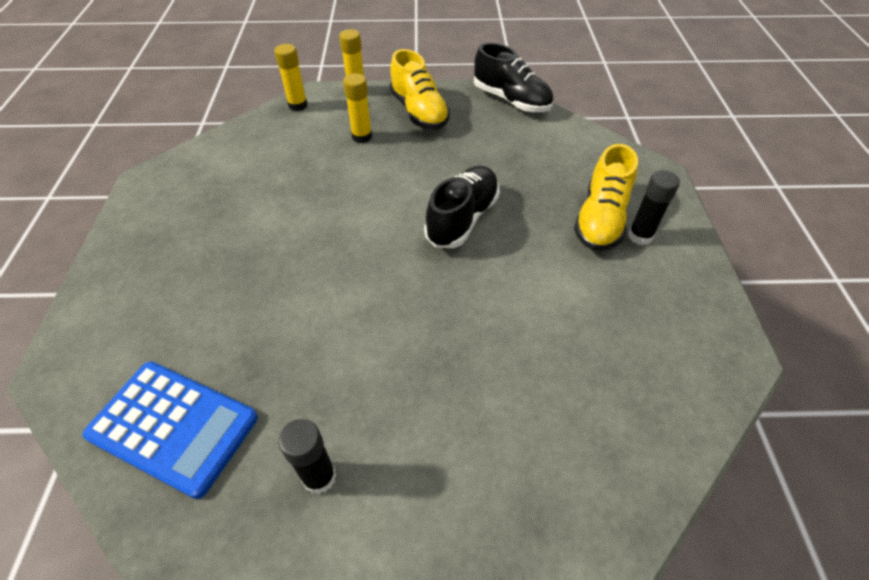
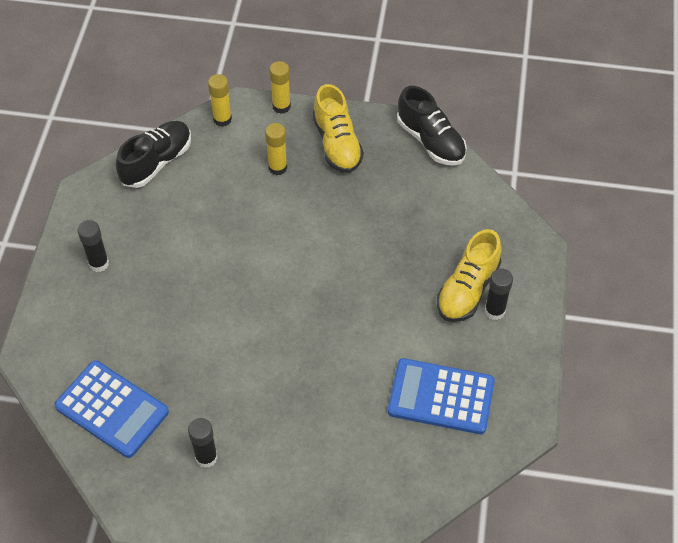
camera: 10 degrees right, 5 degrees up
black shoe [424,166,500,248] -> black shoe moved to [116,121,191,188]
none -> black glue stick [78,220,109,272]
none -> blue calculator [388,358,495,434]

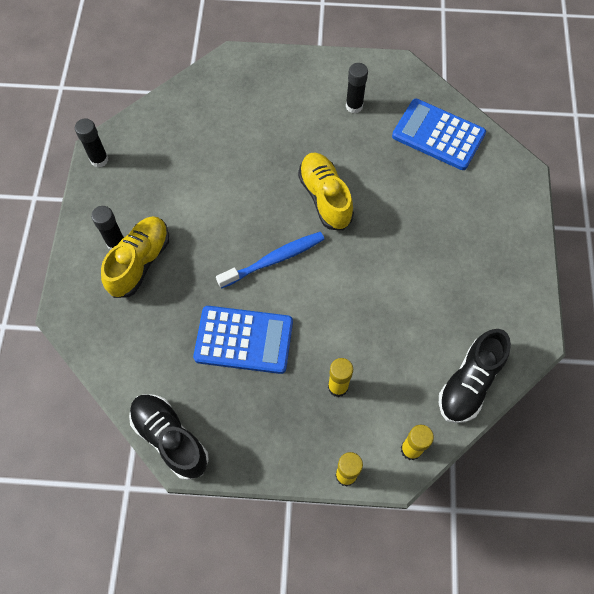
camera: 175 degrees right, 10 degrees up
black glue stick [78,220,109,272] -> black glue stick moved to [75,118,109,167]
yellow shoe [313,84,364,173] -> yellow shoe moved to [298,153,354,230]
blue calculator [388,358,495,434] -> blue calculator moved to [193,306,293,374]
none -> blue toothbrush [216,232,325,289]

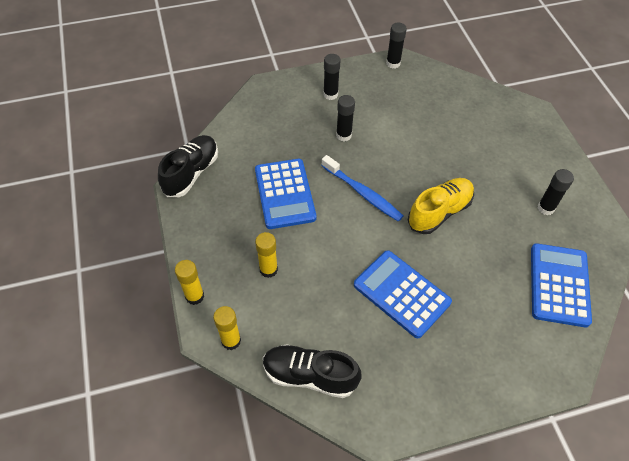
camera: 70 degrees right, 10 degrees down
yellow shoe [101,216,169,298] -> none
none -> black glue stick [336,95,355,141]
none -> blue calculator [354,250,452,338]

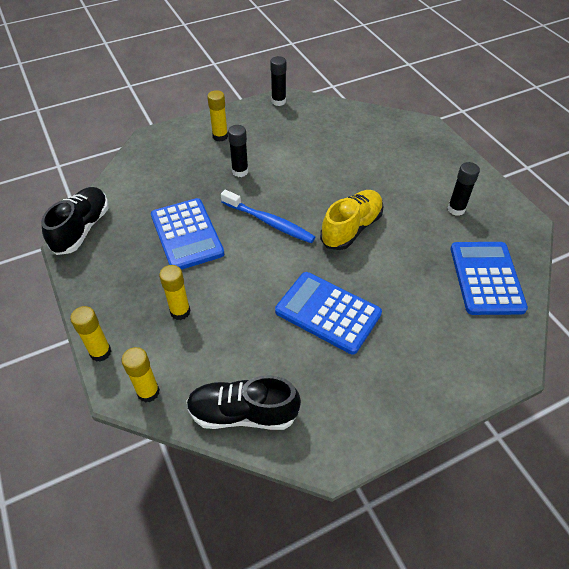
camera: 10 degrees left, 5 degrees down
black glue stick [323,54,341,100] -> yellow glue stick [207,90,228,142]

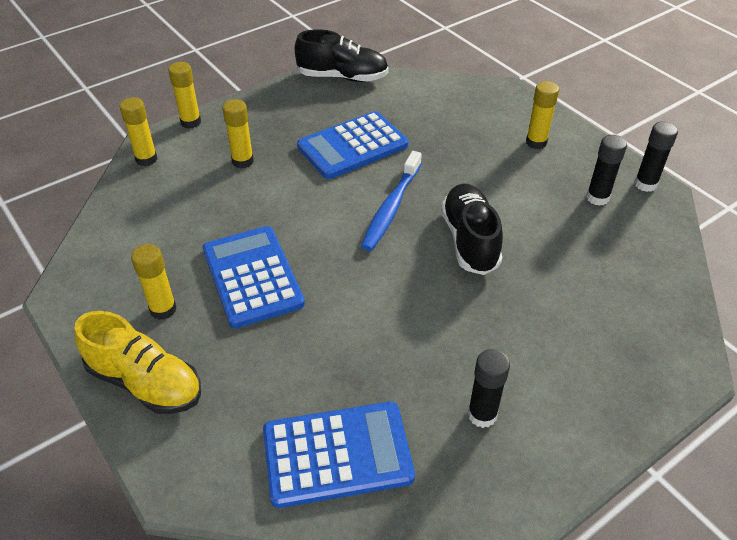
camera: 80 degrees right, 5 degrees down
black shoe [187,375,301,430] -> black shoe moved to [441,184,503,275]
black glue stick [228,125,248,177] -> black glue stick moved to [586,135,627,206]
blue calculator [275,272,382,355] -> blue calculator turned 45 degrees counterclockwise [203,226,305,328]
yellow shoe [320,190,384,250] -> yellow shoe moved to [74,311,201,414]
none -> yellow glue stick [131,244,177,320]

